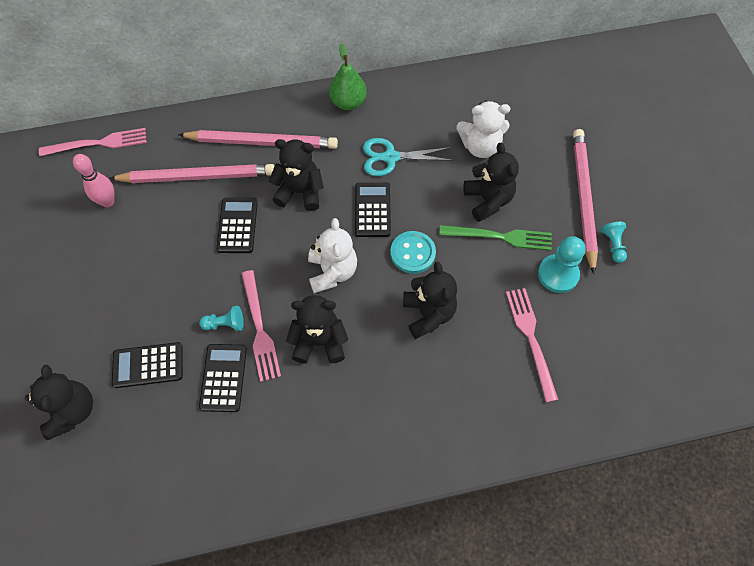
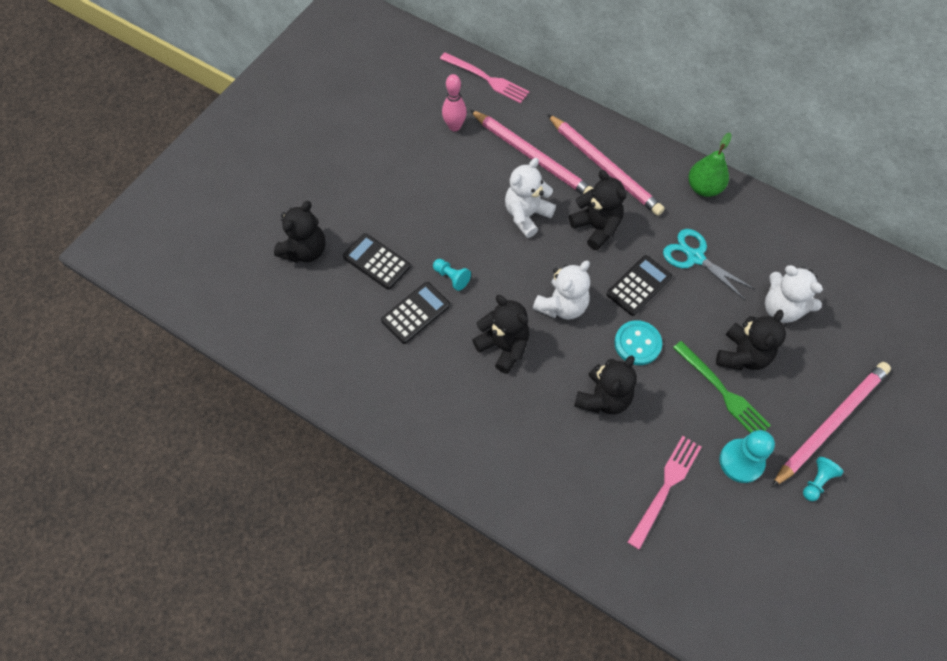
camera: 45 degrees right, 0 degrees up
black calculator [216,198,258,253] -> white teddy bear [505,158,556,238]
pink fork [241,270,281,382] -> none

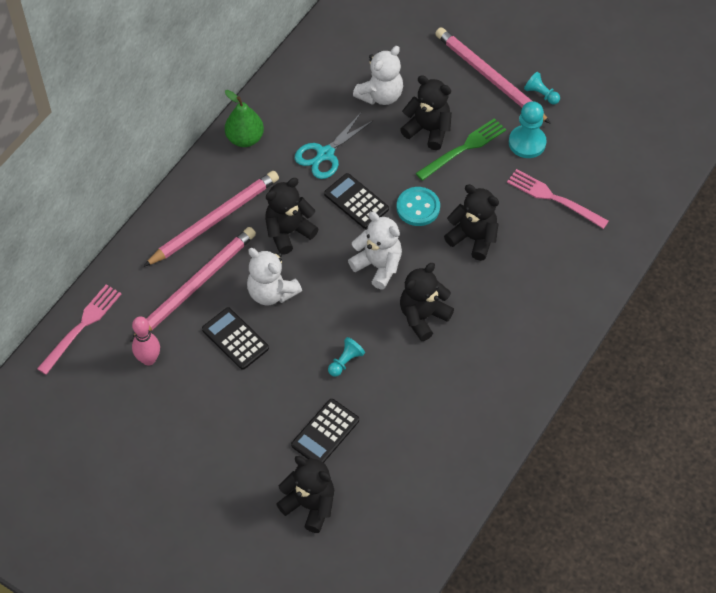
camera: 90 degrees left, 5 degrees down
black calculator [381,282,450,344] -> black calculator moved to [202,307,269,370]

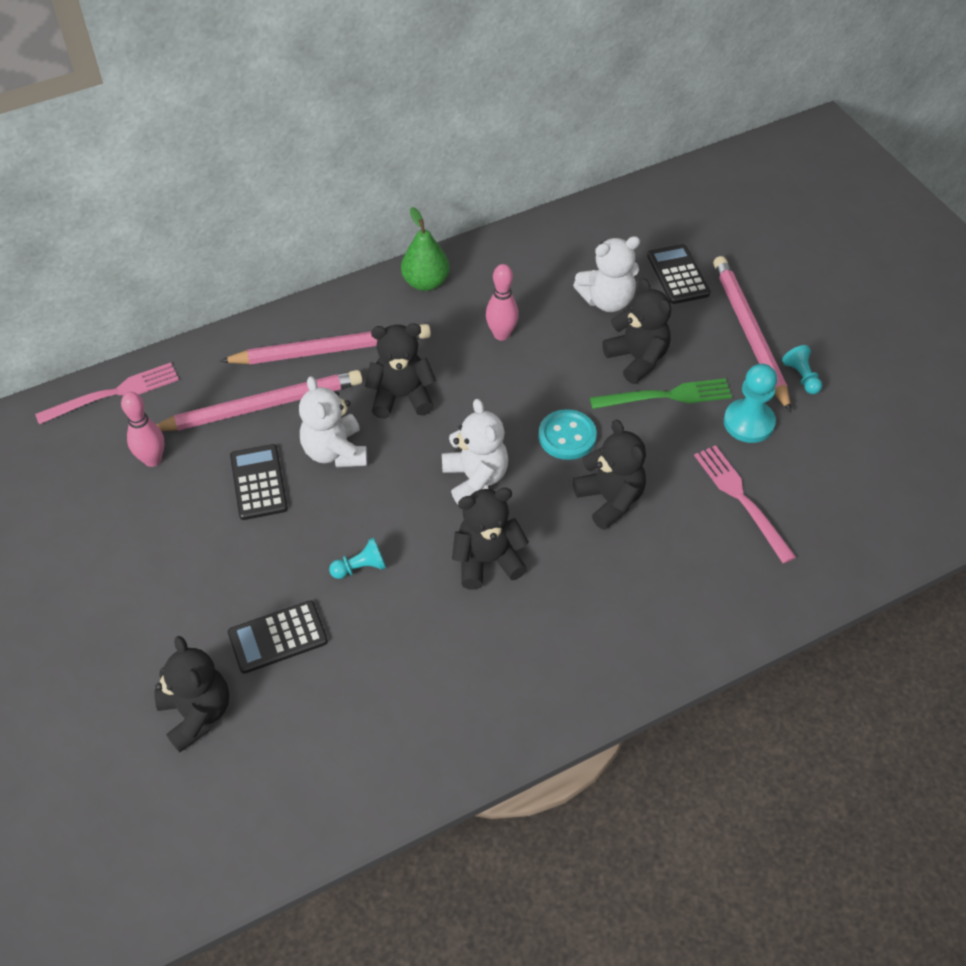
camera: 30 degrees right, 5 degrees down
turquoise scissors [295,113,373,179] -> pink bowling pin [486,264,519,341]
black calculator [324,173,389,229] -> black calculator moved to [647,244,710,304]

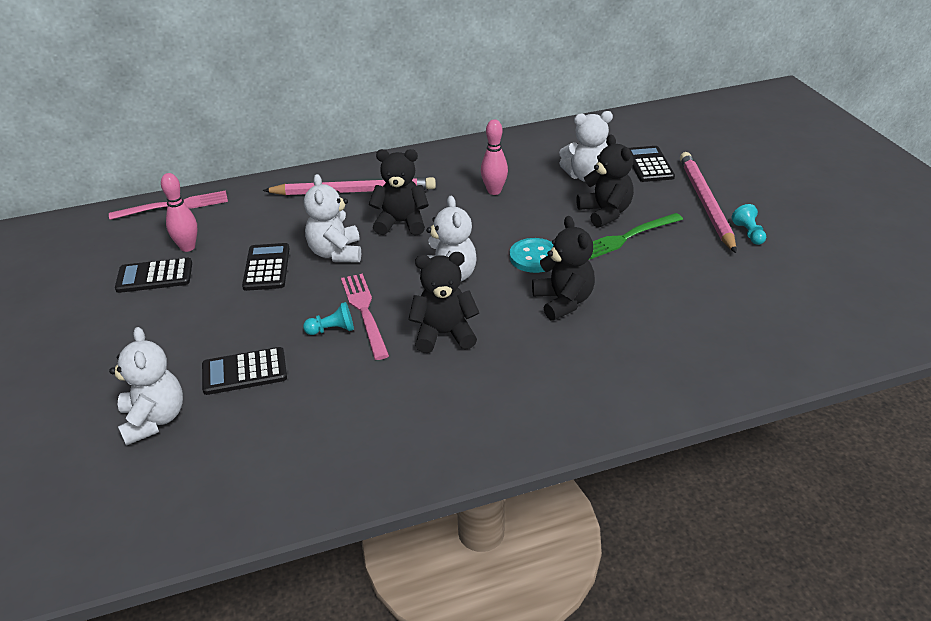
camera: 10 degrees right, 15 degrees down
black teddy bear [154,636,229,752] -> white teddy bear [109,327,183,446]
pink pencil [156,370,363,431] -> none
green pear [401,207,450,291] -> none
green fork [590,378,732,409] -> green fork turned 150 degrees clockwise [589,213,683,260]
pink fork [694,445,796,564] -> pink fork moved to [341,274,389,360]
turquoise pawn [724,364,777,443] -> none
none -> black calculator [115,258,192,293]

